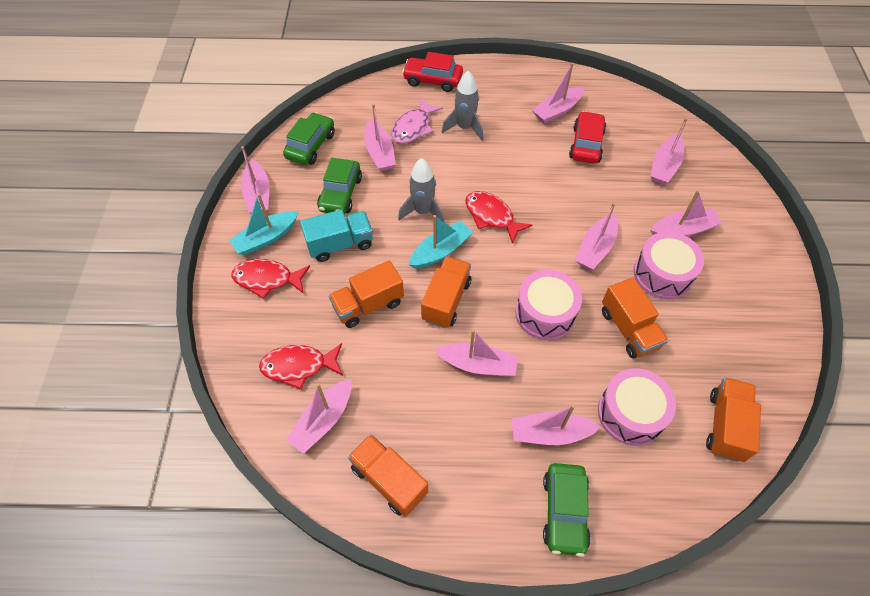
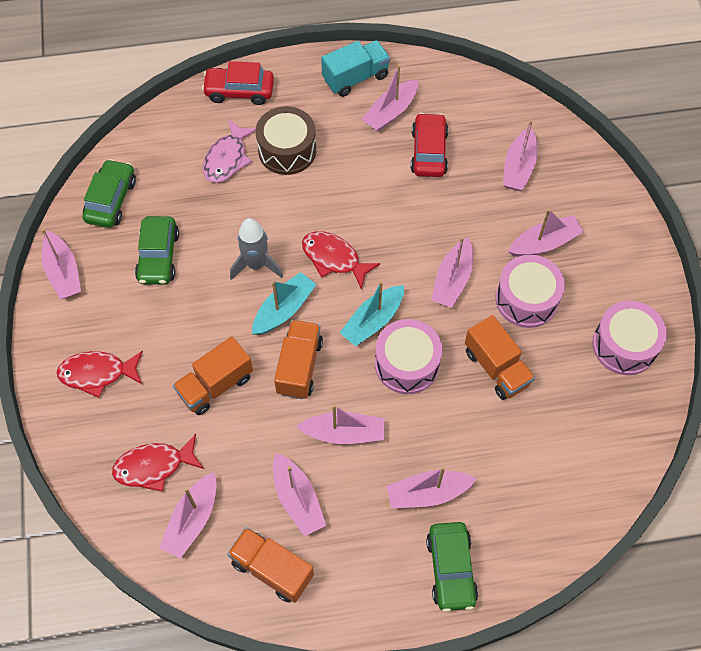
camera: 10 degrees left, 5 degrees up
turquoise boat [229,194,298,255] -> turquoise boat moved to [340,281,404,347]
turquoise truck [300,210,373,262] -> turquoise truck moved to [321,40,390,97]
pink boat [364,104,396,171] -> pink boat moved to [273,453,326,537]
grey rocket [442,71,483,141] -> brown drum [256,106,316,175]
pink drum [598,368,676,446] -> pink drum moved to [592,301,667,375]
orange truck [706,377,761,462] -> none

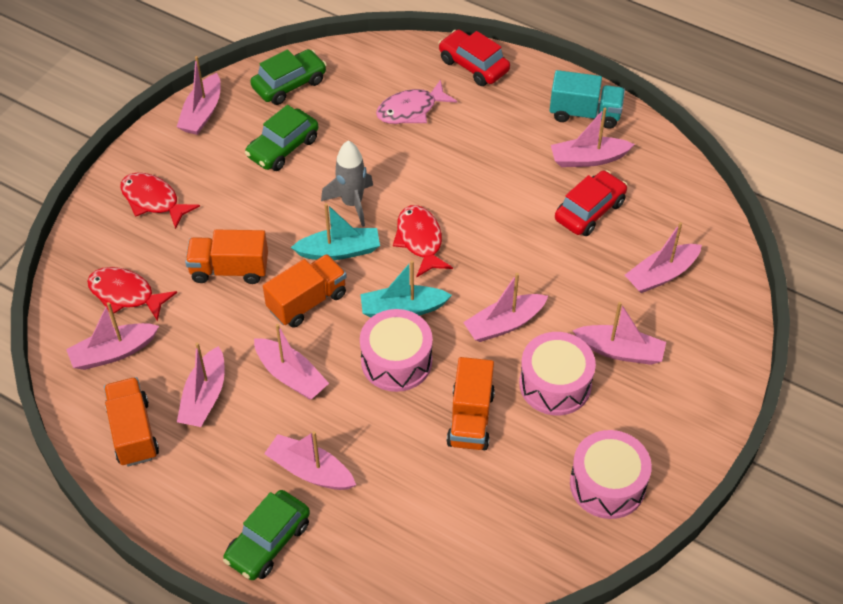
camera: 40 degrees right, 10 degrees down
brown drum [256,106,316,175] -> none

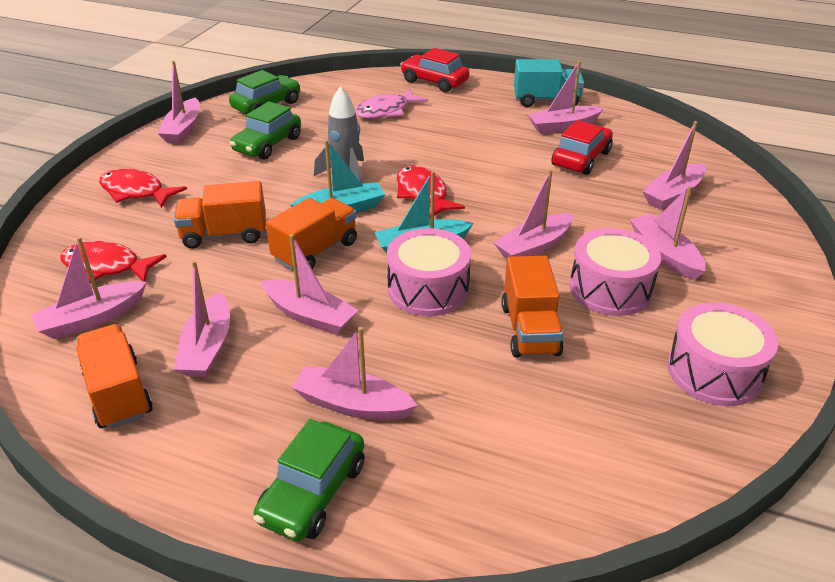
camera: 10 degrees left, 15 degrees down
pink boat [572,302,666,365] -> pink boat turned 120 degrees counterclockwise [630,186,705,280]

